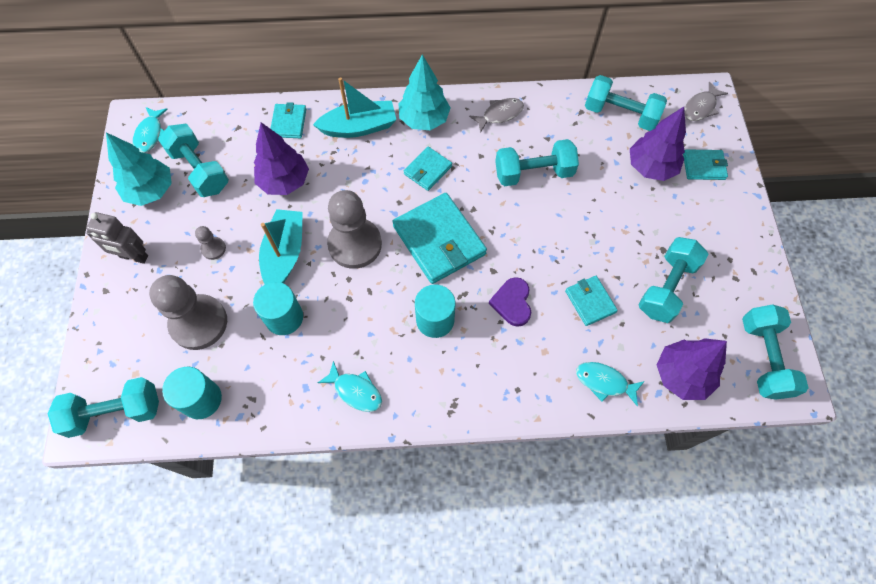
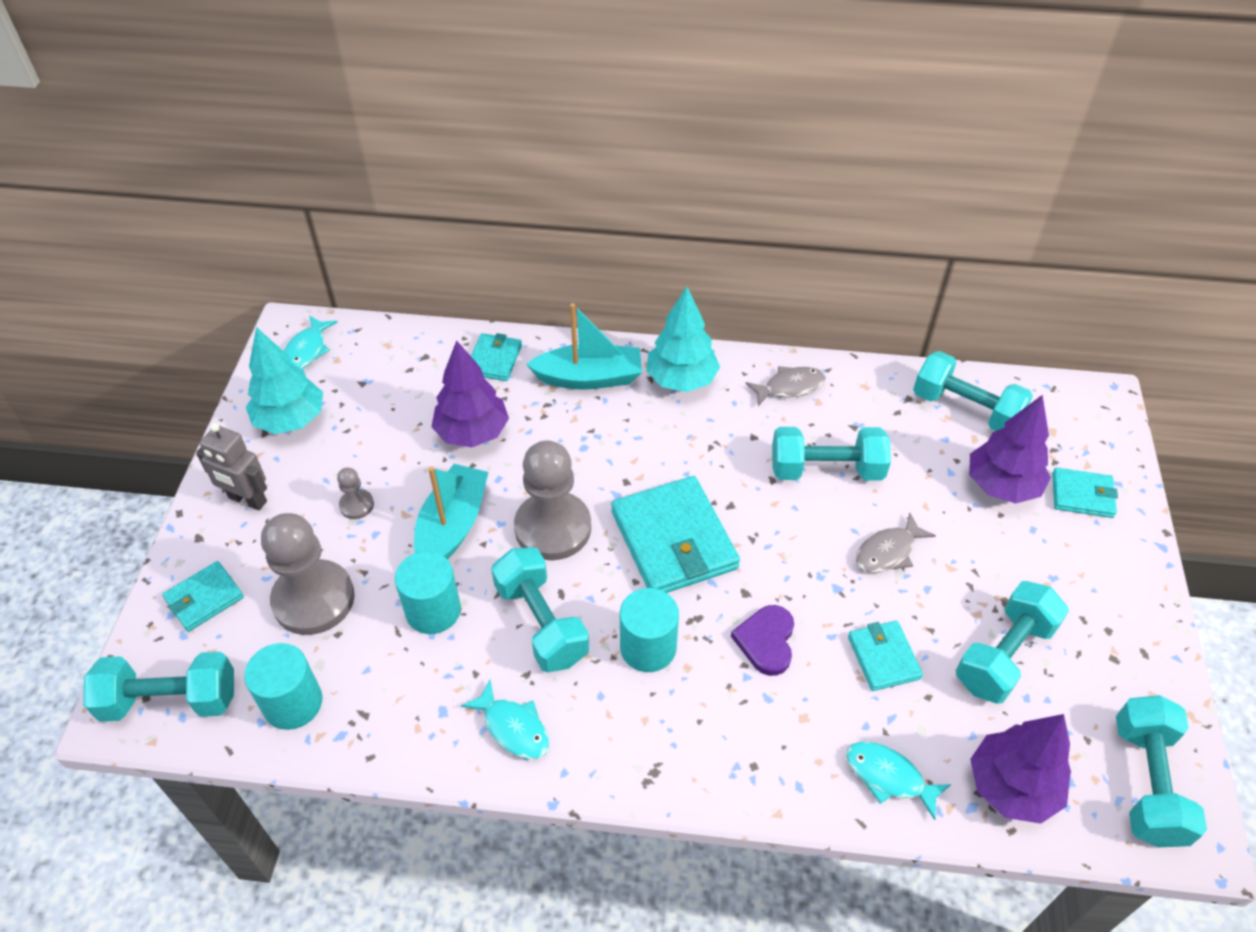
camera: 10 degrees right, 15 degrees down
turquoise dumbbell [159,124,229,197] -> turquoise dumbbell moved to [491,547,589,672]
turquoise wallet [404,147,452,191] -> turquoise wallet moved to [162,561,244,632]
grey fish [684,81,728,121] -> grey fish moved to [856,513,936,573]

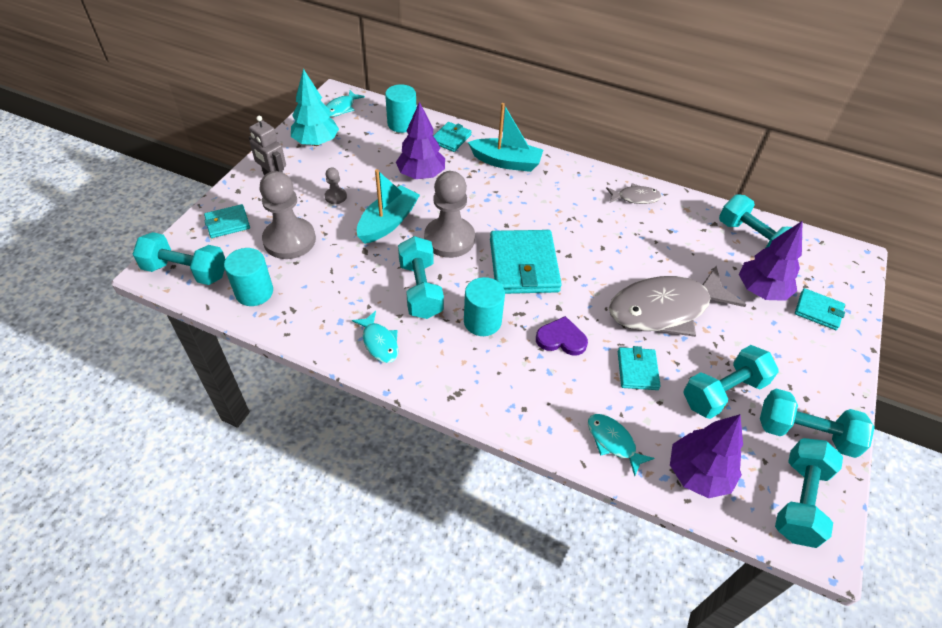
camera: 15 degrees right, 0 degrees up
turquoise cylinder [395,551,461,634] -> turquoise cylinder moved to [385,84,417,133]
turquoise tree [646,287,720,392] -> none
purple heart [731,605,794,676] -> purple heart turned 75 degrees clockwise [536,316,588,355]
turquoise dumbbell [772,427,891,481] -> turquoise dumbbell moved to [760,388,875,458]
grey fish [856,513,936,573] -> grey fish [609,266,746,337], size x2.19

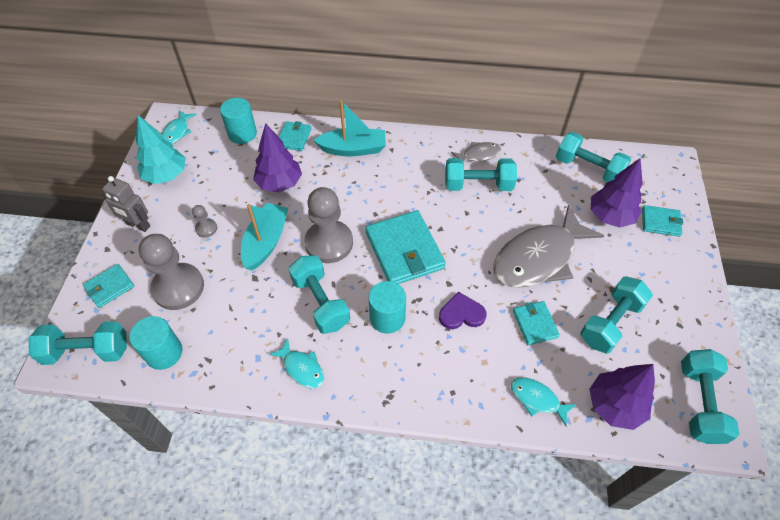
camera: 15 degrees left, 5 degrees up
turquoise dumbbell [760,388,875,458] -> turquoise dumbbell moved to [445,158,517,191]

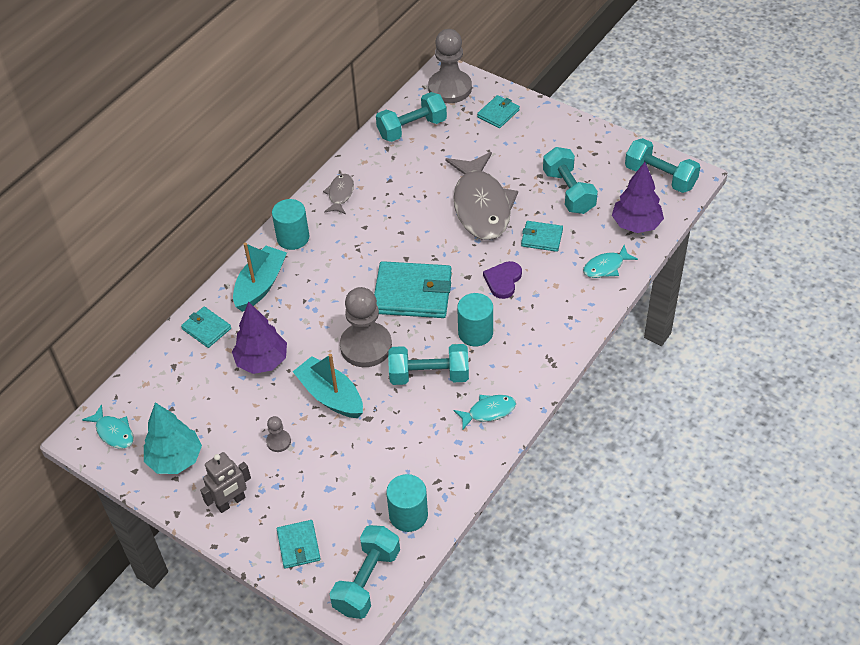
camera: 60 degrees left, 5 degrees down
grey pawn [139,234,204,310] -> grey pawn moved to [428,29,472,103]
turquoise cylinder [220,98,257,144] -> turquoise cylinder moved to [272,199,309,250]
turquoise dumbbell [445,158,517,191] -> none
purple tree [591,158,643,228] -> none

